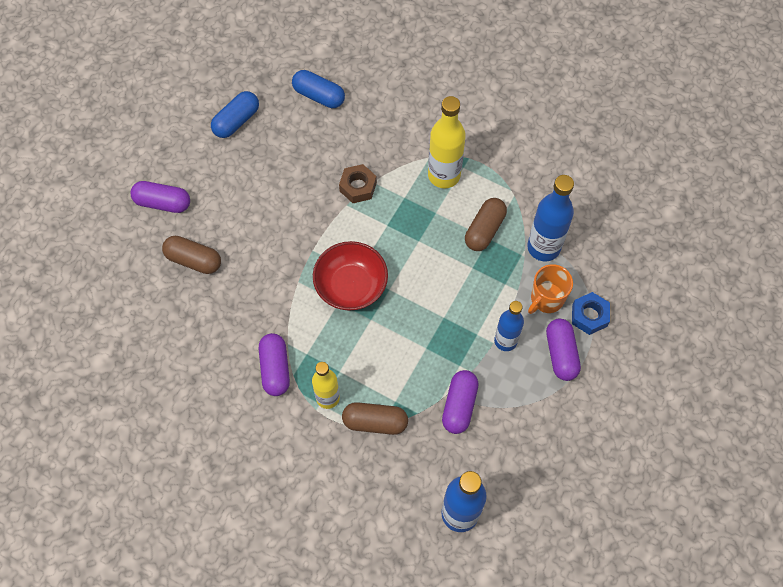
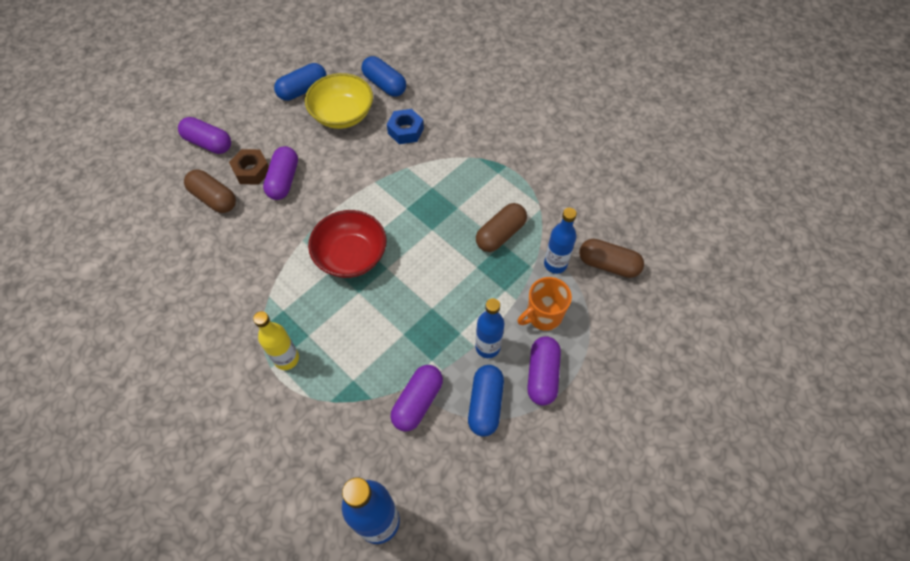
camera: 15 degrees right, 5 degrees down
purple capsule [259,333,290,396] -> purple capsule moved to [263,146,298,200]
brown nut [339,164,377,203] -> brown nut moved to [229,149,269,184]
brown capsule [342,402,408,435] -> brown capsule moved to [579,239,644,278]
yellow bottle [428,96,466,188] -> none
blue bottle [527,175,574,262] -> blue bottle [544,208,577,274], size x0.67
blue nut [572,292,610,335] -> blue nut moved to [387,109,424,144]
none -> yellow bowl [305,73,373,129]
none -> blue capsule [468,365,504,437]

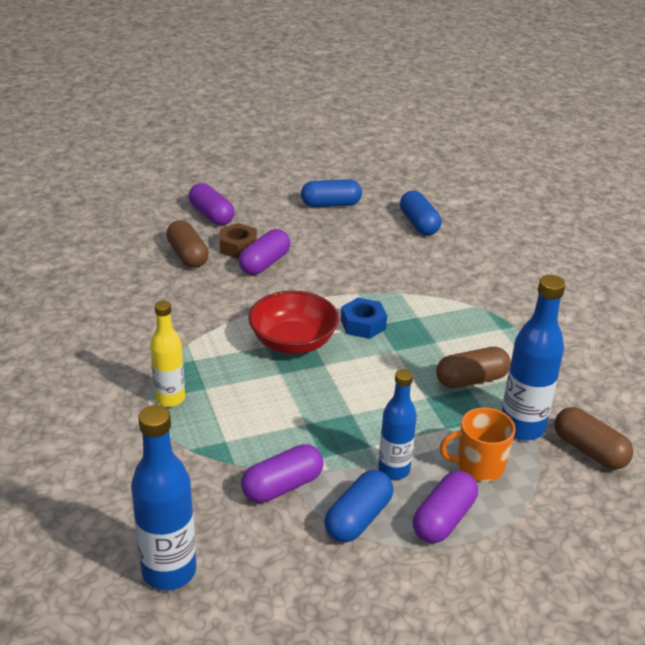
camera: 25 degrees right, 25 degrees down
yellow bowl [305,73,373,129] -> none
blue nut [387,109,424,144] -> blue nut moved to [341,298,387,339]
blue bottle [544,208,577,274] -> blue bottle [502,275,566,440], size x1.50

